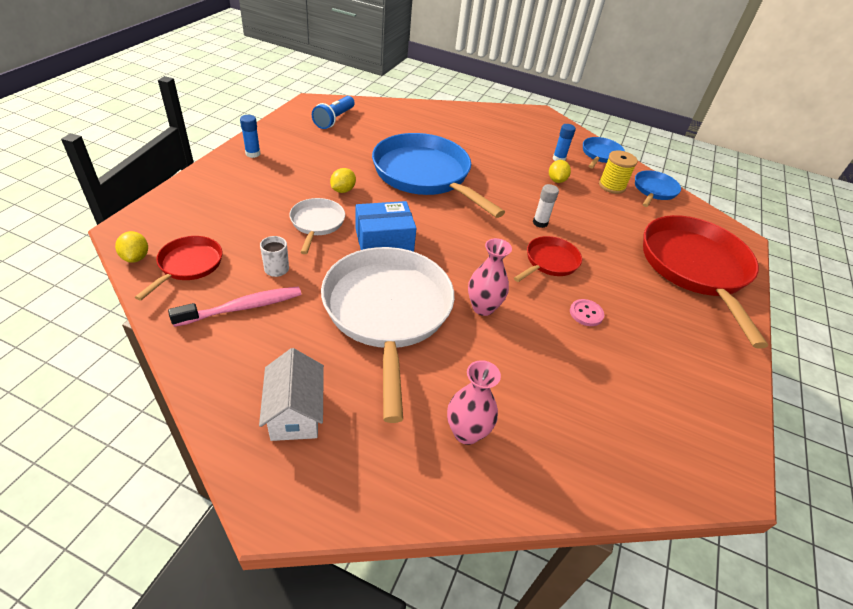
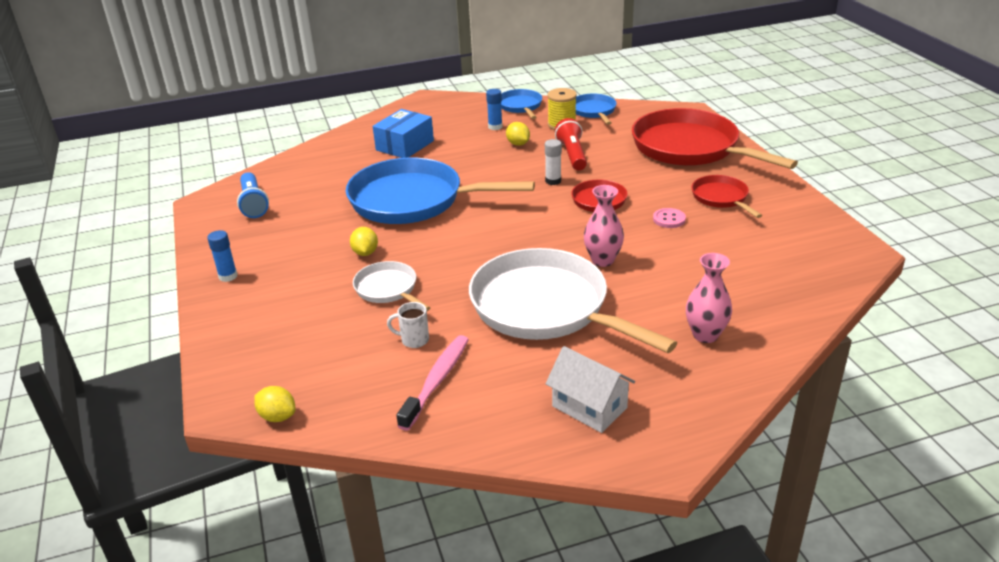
camera: 35 degrees left, 10 degrees down
red pan [135,236,222,301] -> red pan moved to [691,175,762,218]
blue box [355,201,417,252] -> blue box moved to [373,109,434,158]
none -> red flashlight [555,118,587,170]

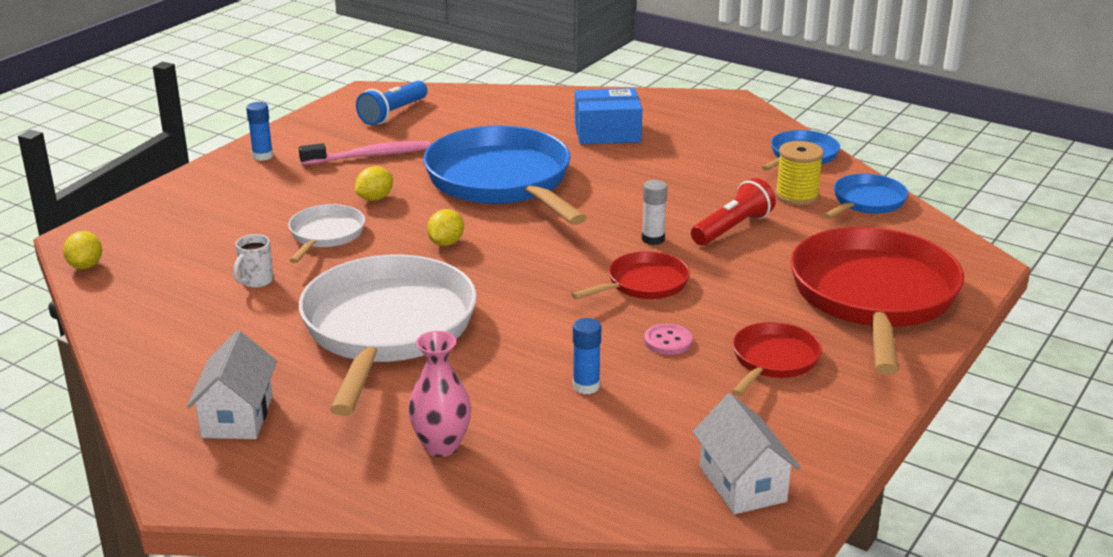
camera: 50 degrees right, 5 degrees down
white mug [387,302,429,348] -> white mug turned 120 degrees counterclockwise [233,234,274,288]
pink toothbrush [396,335,469,431] -> pink toothbrush moved to [299,141,430,165]
blue glue stick [486,89,503,130] -> blue glue stick moved to [573,318,601,394]
yellow lemon [506,122,530,146] -> yellow lemon moved to [427,209,464,246]
pink vase [584,185,624,267] -> none
none -> white house [693,394,801,514]

